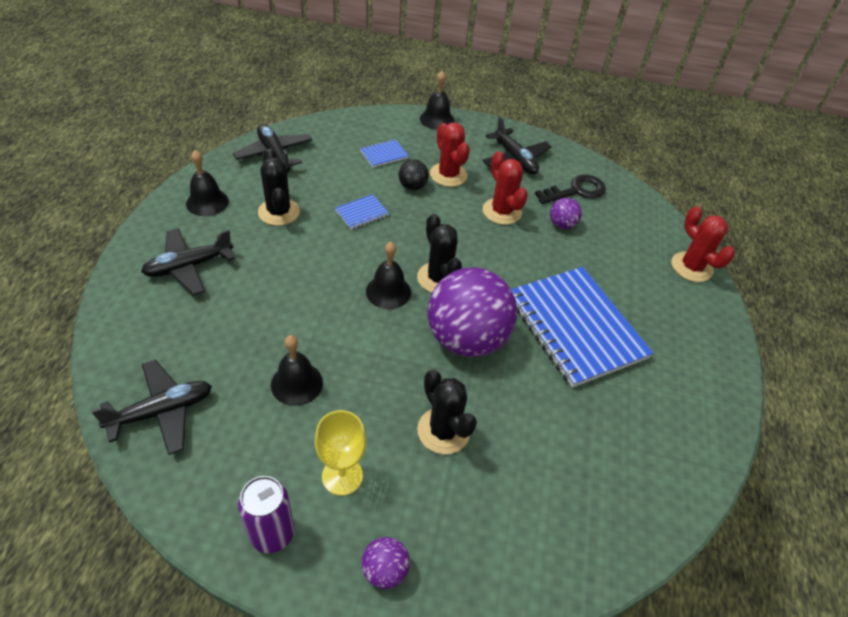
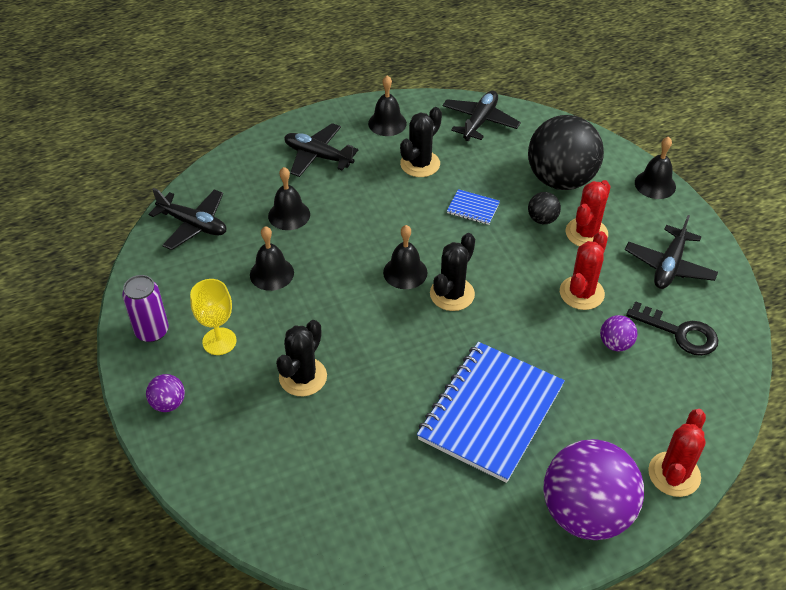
camera: 60 degrees right, 0 degrees up
blue notebook [360,139,409,168] -> black ball [528,115,604,190]
purple ball [427,267,517,357] -> purple ball moved to [543,439,644,540]
none -> black bell [268,167,310,230]

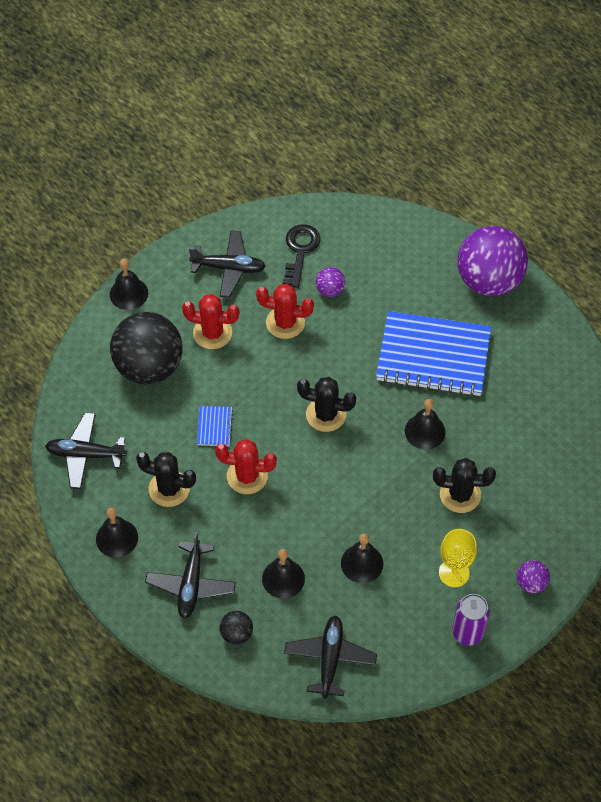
camera: 110 degrees left, 10 degrees up
black bell [383,225,427,289] -> black bell moved to [405,399,446,449]
black ball [528,192,561,224] -> black ball moved to [220,611,253,644]
red cactus [648,409,706,497] -> red cactus moved to [215,439,277,494]

